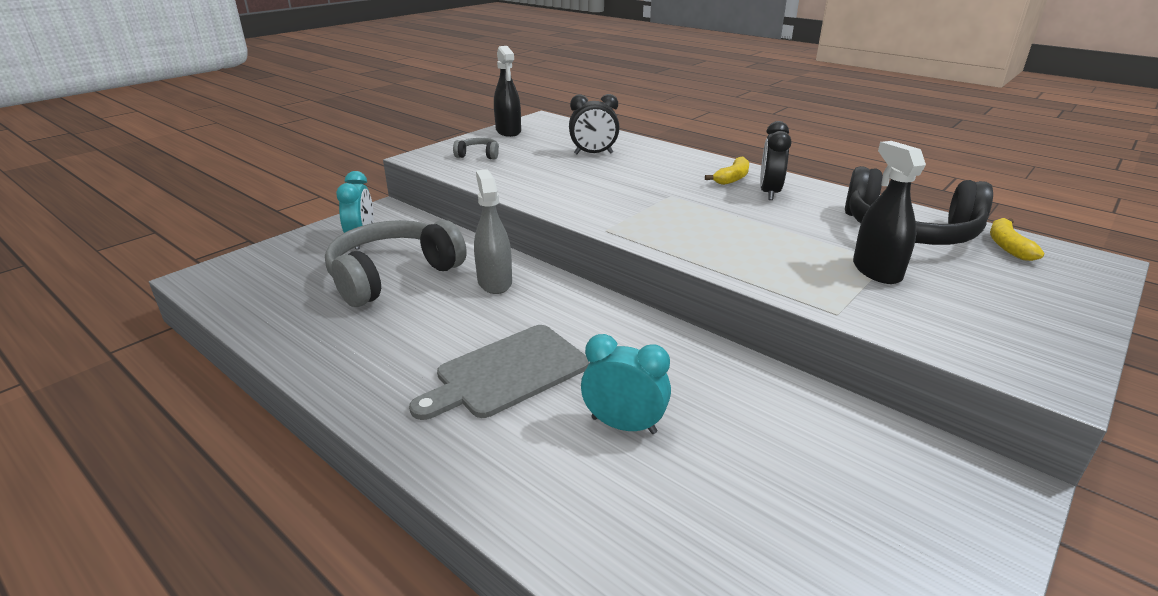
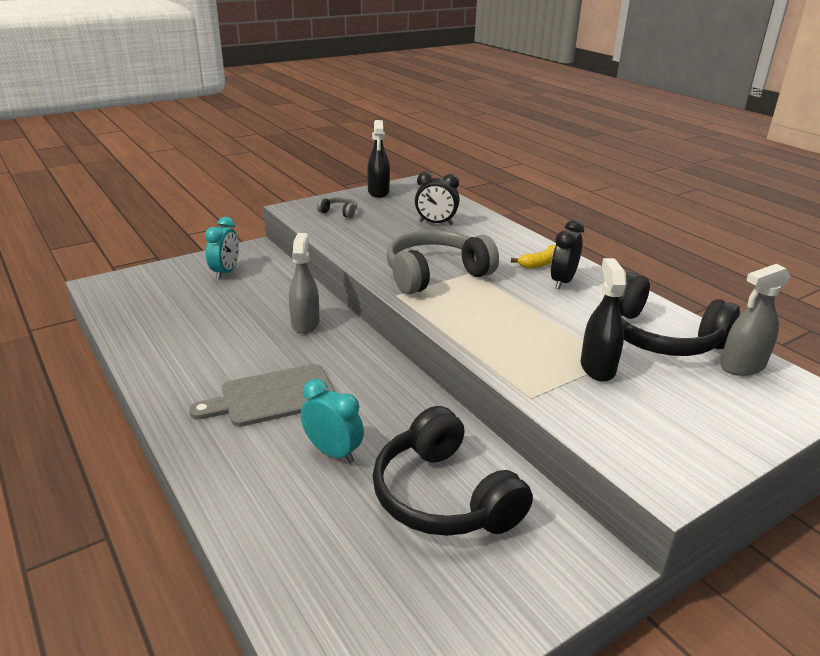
camera: 15 degrees right, 0 degrees up
grey headphones [325,220,467,307] -> grey headphones moved to [387,230,499,294]
yellow banana [990,218,1045,261] -> grey spray bottle [720,264,790,376]
none -> black headphones [373,406,533,536]

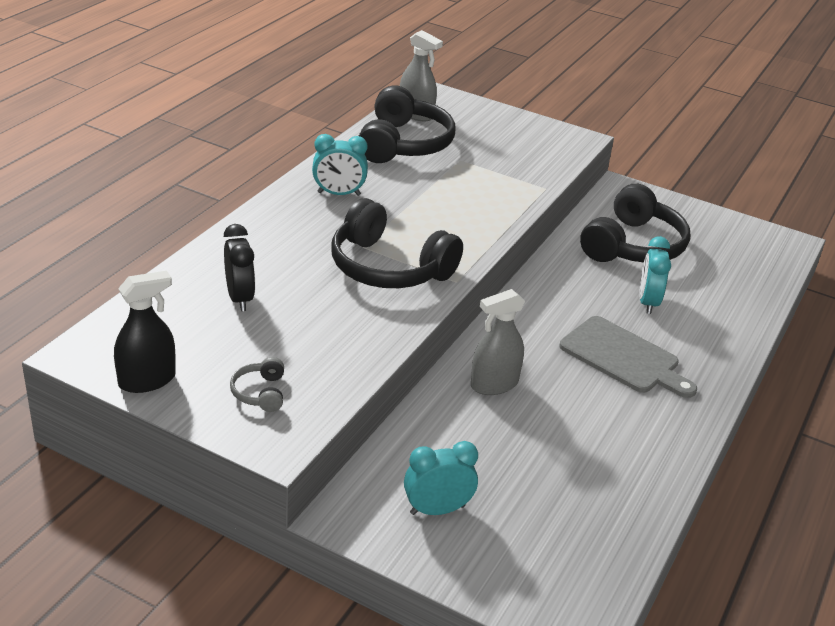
camera: 120 degrees left, 5 degrees up
grey headphones [387,230,499,294] -> black headphones [331,198,463,288]
yellow banana [511,245,555,268] -> none
black clock [551,220,584,289] -> turquoise clock [312,134,368,196]
black spray bottle [581,258,627,382] -> none

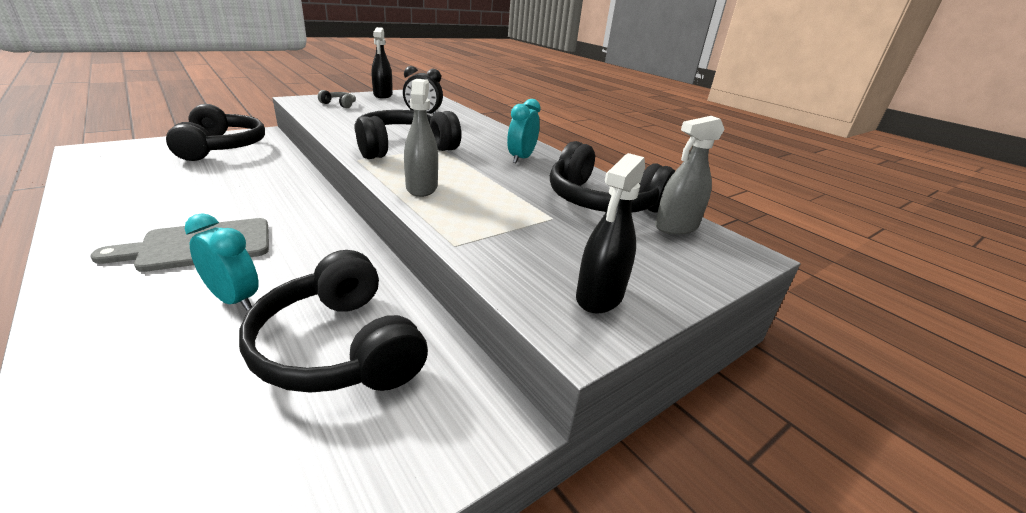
camera: 115 degrees right, 5 degrees down
turquoise clock [404,441,478,515] -> black headphones [166,104,265,161]
grey spray bottle [471,289,525,395] -> grey spray bottle moved to [404,79,438,197]
none -> black spray bottle [576,153,645,313]

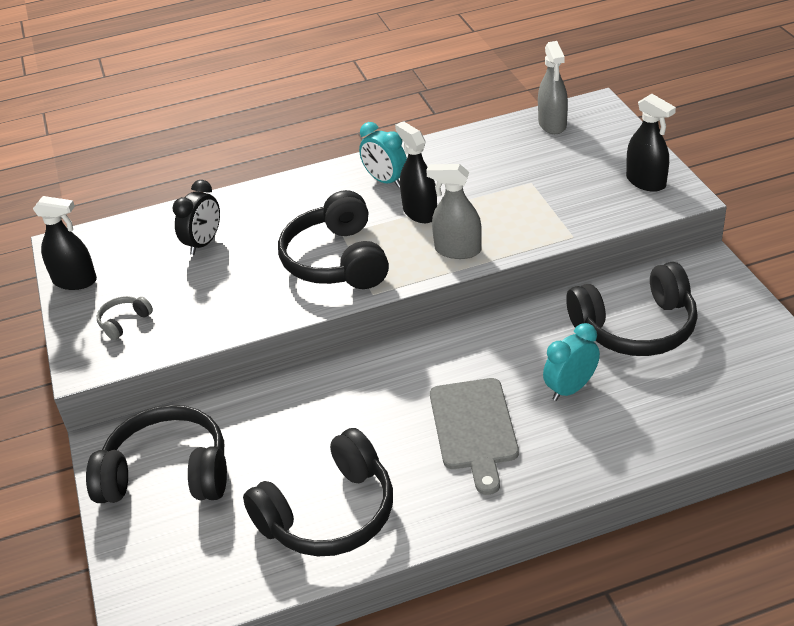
camera: 65 degrees left, 10 degrees up
black headphones [550,141,675,213] -> black headphones moved to [243,428,393,556]
none -> black spray bottle [395,121,437,223]

